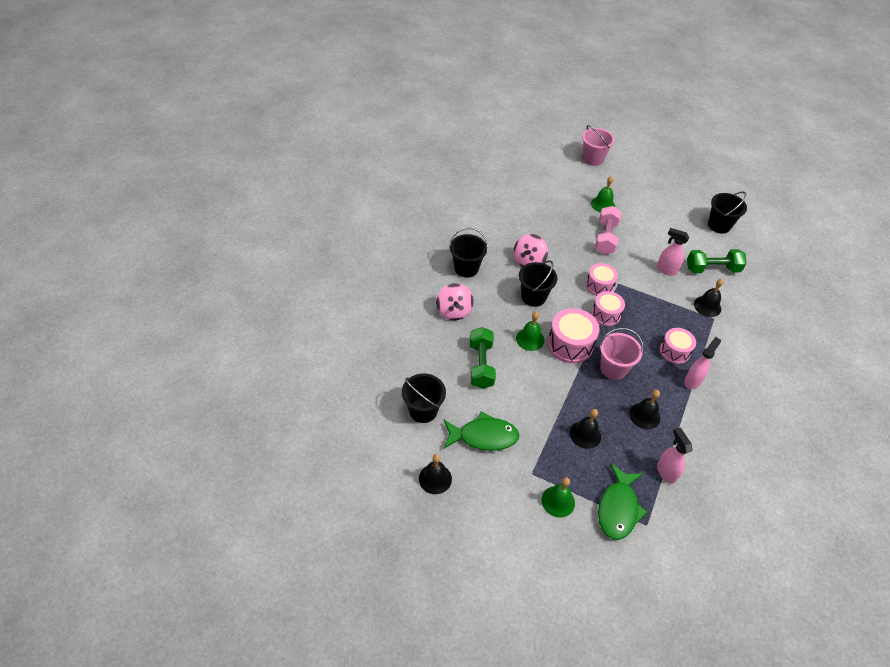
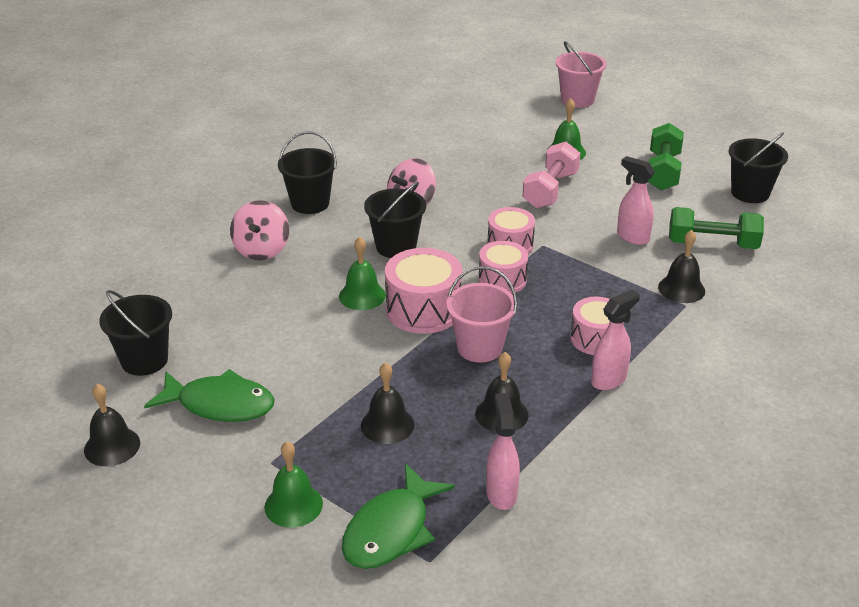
camera: 15 degrees right, 15 degrees down
green dumbbell [470,327,496,389] -> green dumbbell moved to [648,123,684,190]

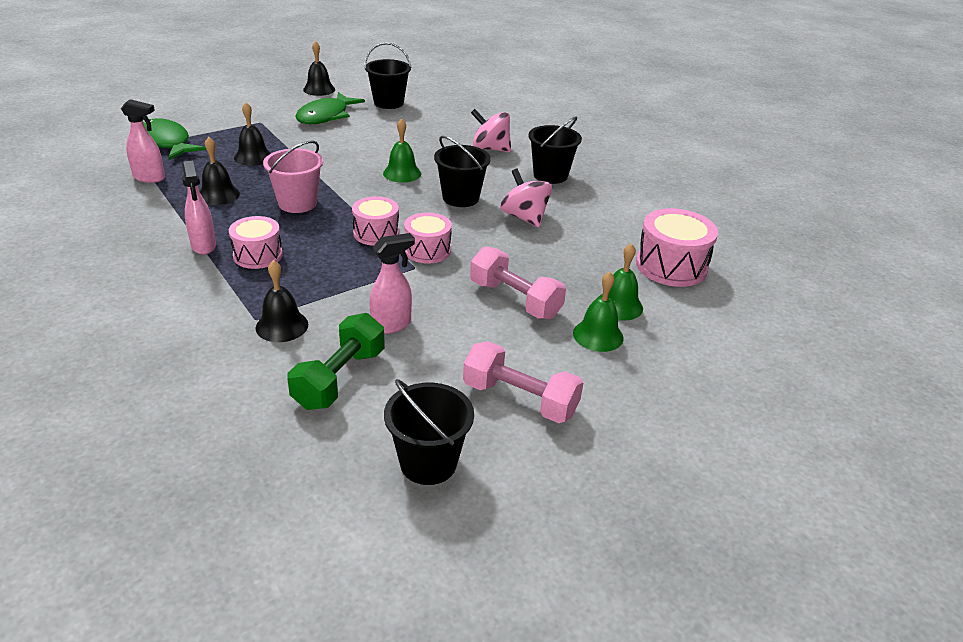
camera: 105 degrees right, 0 degrees up
green bell [264,441,323,528] -> green bell moved to [599,243,643,321]
pink drum [385,248,462,334] -> pink drum moved to [636,208,718,287]
pink bucket [556,41,606,108] -> none
green dumbbell [648,123,684,190] -> pink dumbbell [463,341,584,423]

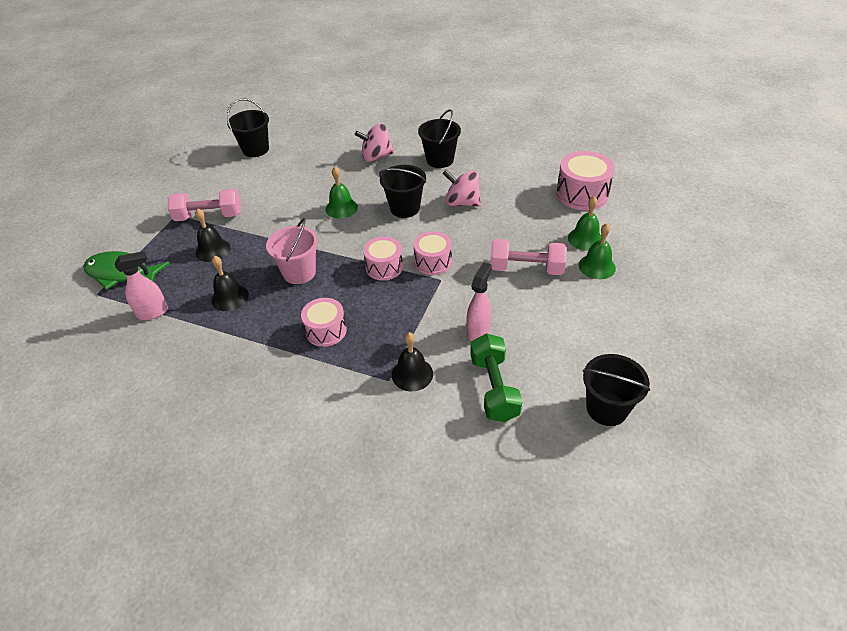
camera: 30 degrees left, 10 degrees up
pink spray bottle [182,161,216,255] -> none
green fish [295,92,365,124] -> none
black bell [303,41,335,96] -> none
pink dumbbell [463,341,584,423] -> pink dumbbell moved to [168,189,241,221]

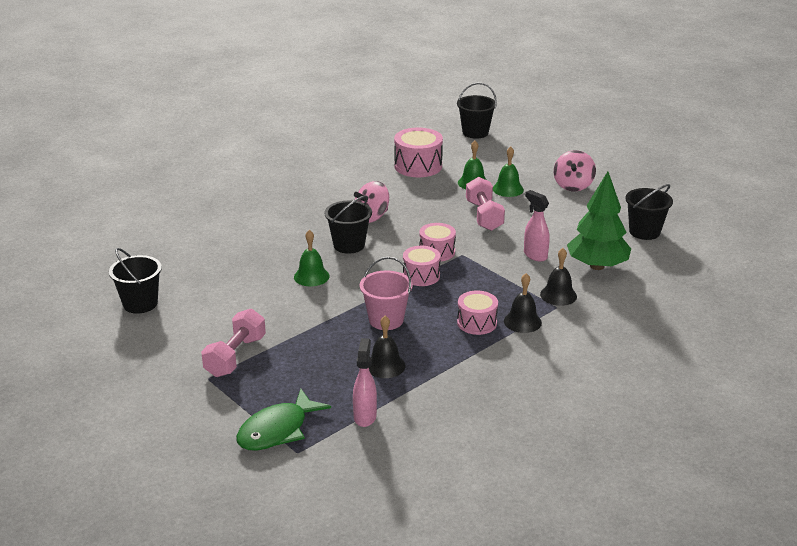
camera: 65 degrees left, 15 degrees down
black bell [195,208,230,262] -> black bell moved to [504,273,542,333]
pink spinning top [355,124,394,162] -> pink spinning top moved to [554,150,596,191]
black bucket [418,109,461,168] -> black bucket moved to [457,83,497,139]
green dumbbell [470,333,523,422] -> green tree [567,171,631,270]
pink dumbbell [490,239,567,275] -> pink dumbbell turned 45 degrees counterclockwise [466,177,505,231]

